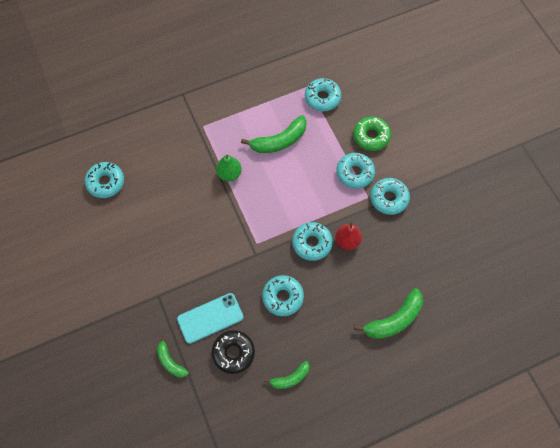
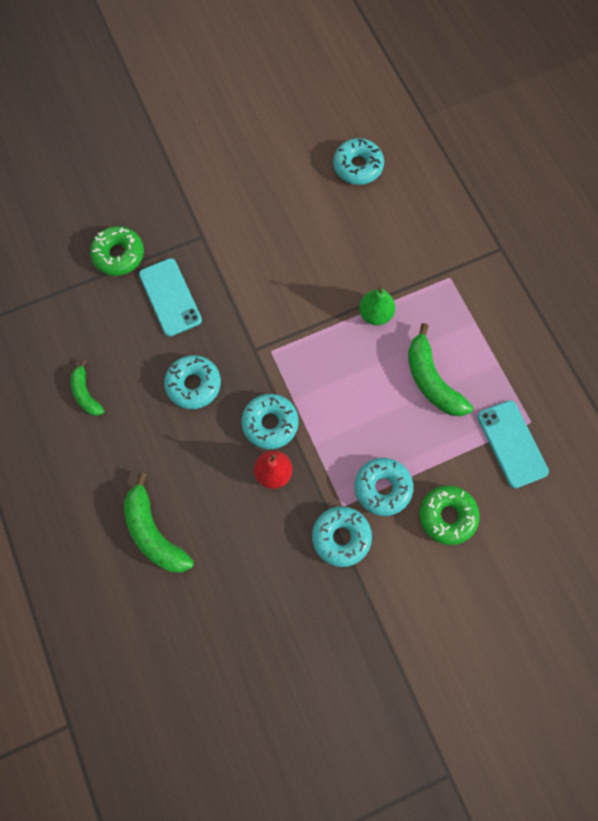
camera: 90 degrees right, 5 degrees up
green banana [157,336,189,378] -> green donut [90,226,144,276]
black donut [212,330,255,374] -> none
turquoise donut [305,78,342,111] -> turquoise phone [477,400,549,488]

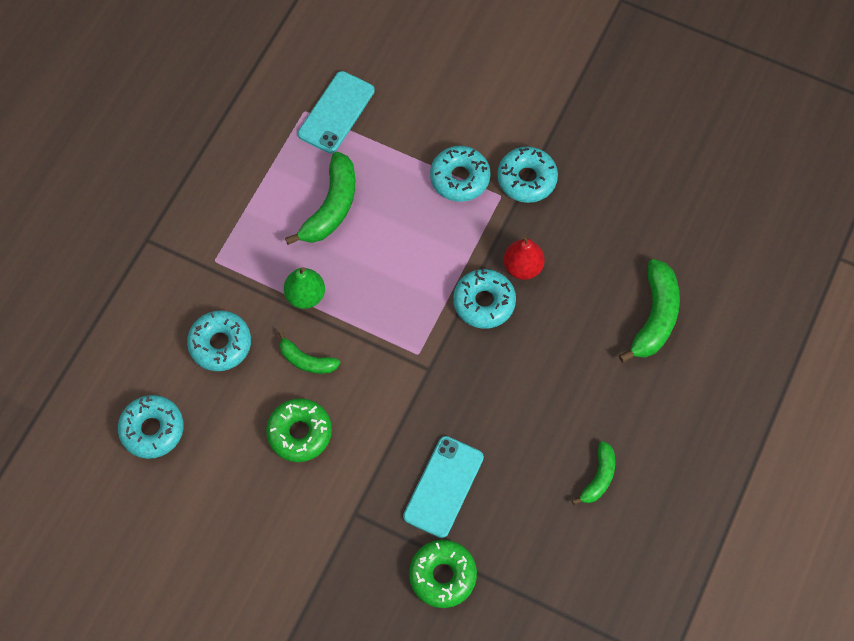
camera: 130 degrees left, 5 degrees down
turquoise donut [164,355,221,409] -> turquoise donut moved to [187,311,251,371]
green donut [419,485,480,545] -> green donut moved to [266,398,332,462]
none -> green banana [278,331,340,374]

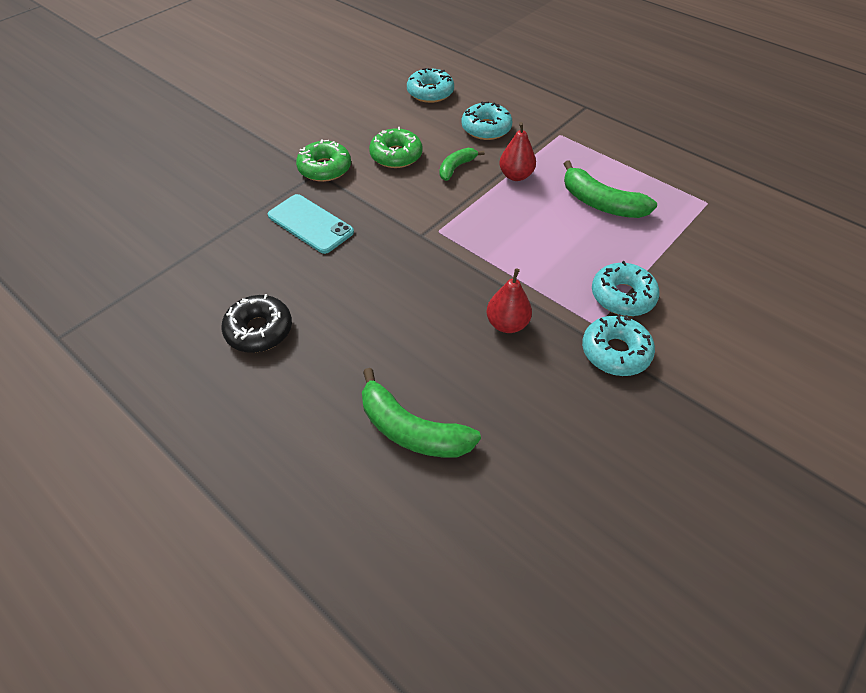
camera: 105 degrees right, 15 degrees down
green pear [284,267,325,309] -> red pear [499,122,536,181]
turquoise phone [298,71,375,153] -> none
green donut [409,540,477,608] -> green donut moved to [296,140,351,182]
turquoise donut [453,269,516,329] -> none
green banana [572,441,615,505] -> black donut [221,294,292,353]

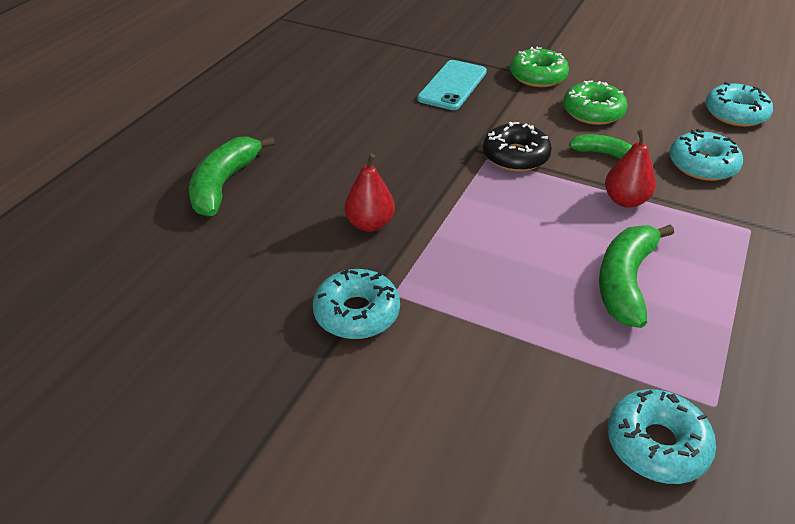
camera: 75 degrees right, 10 degrees down
black donut [221,294,292,353] -> black donut moved to [483,122,552,172]
turquoise donut [592,261,660,316] -> turquoise donut moved to [607,389,716,484]

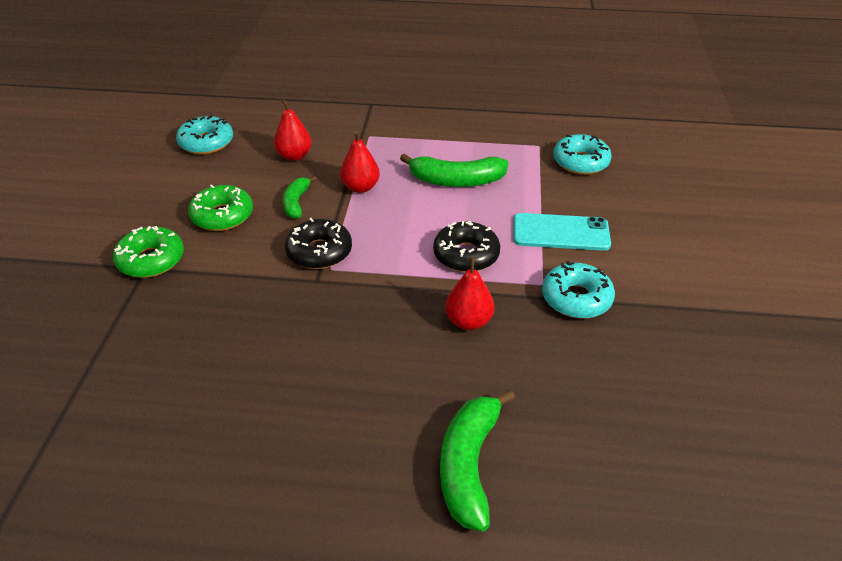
camera: 110 degrees left, 0 degrees up
green banana [189,136,275,217] -> green banana turned 105 degrees clockwise [440,390,515,532]
turquoise phone [417,60,487,110] -> turquoise phone moved to [513,213,611,251]
turquoise donut [669,129,743,181] -> red pear [274,99,312,161]
none -> black donut [433,221,500,272]

